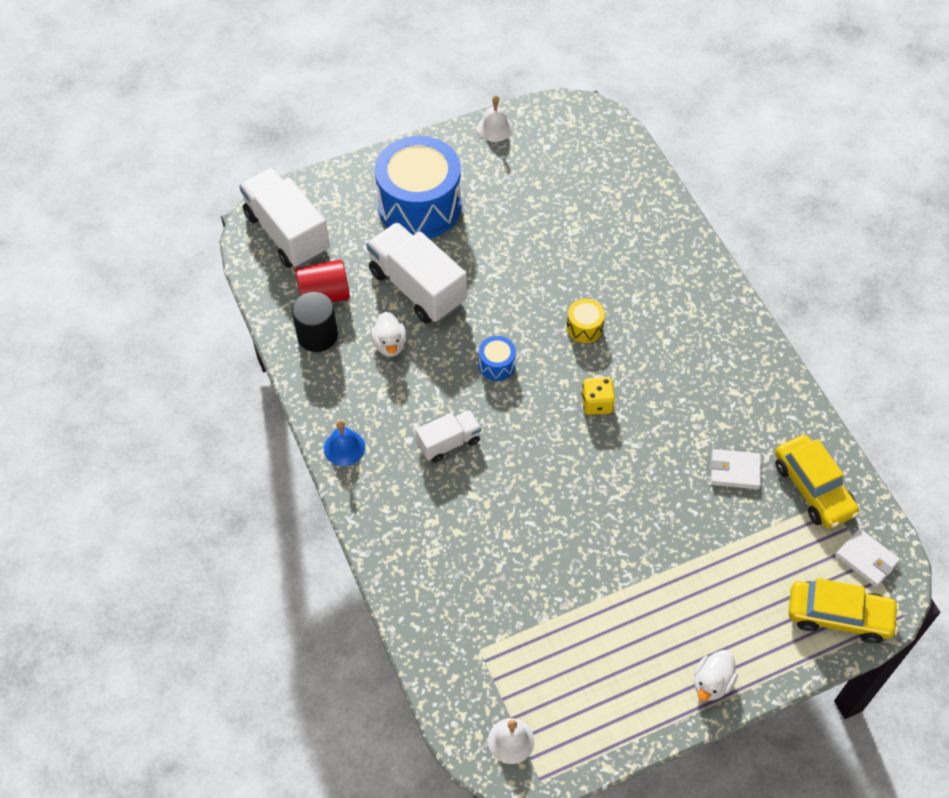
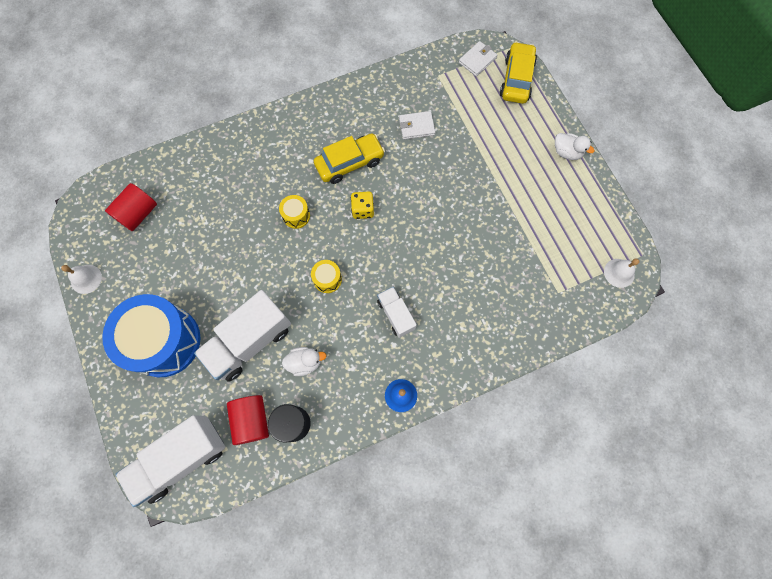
camera: 90 degrees left, 15 degrees up
blue drum [479,336,516,381] -> yellow drum [311,260,342,293]
white wallet [711,449,761,489] -> white wallet turned 75 degrees clockwise [399,111,435,139]
yellow car [775,435,859,529] -> yellow car moved to [314,134,385,184]
none -> red cylinder [105,183,157,231]

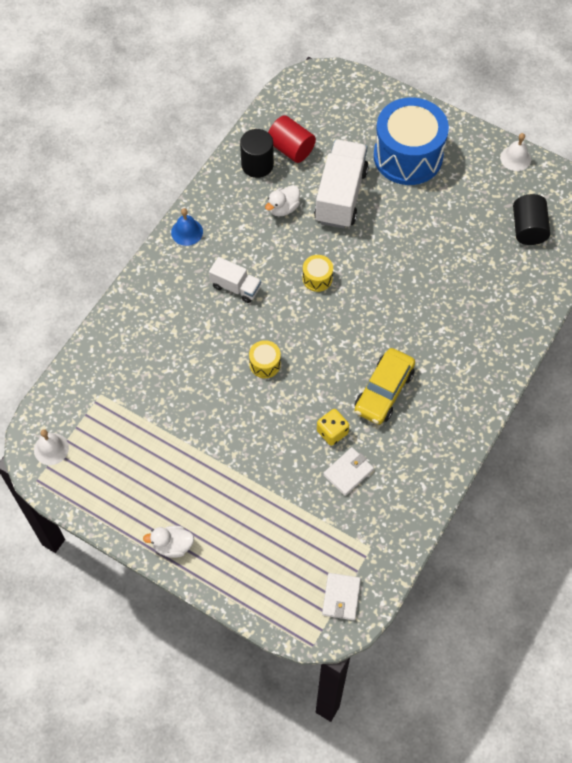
camera: 145 degrees right, 10 degrees down
red cylinder [105,183,157,231] -> black cylinder [513,194,550,245]
white truck [115,415,225,507] -> none
yellow drum [279,195,310,229] -> yellow drum moved to [249,340,281,378]
yellow dice [351,192,374,219] -> yellow dice moved to [317,409,349,446]
yellow car [500,42,537,104] -> none

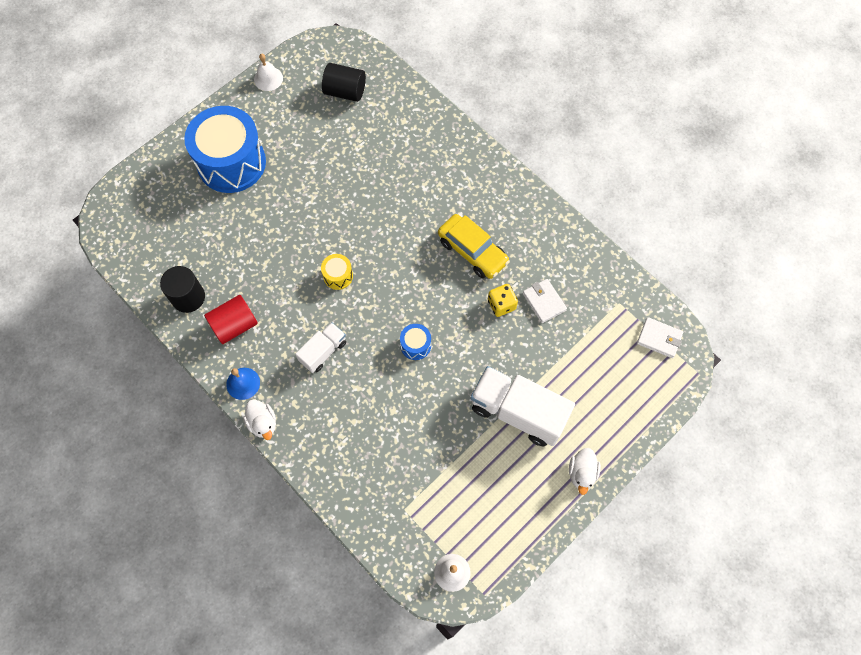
camera: 75 degrees left, 5 degrees up
yellow drum [249,340,281,378] -> blue drum [400,324,431,360]
white duck [265,185,300,216] -> white duck moved to [243,399,276,440]
red cylinder [268,115,316,163] -> red cylinder moved to [204,295,258,344]
white truck [314,139,369,228] -> white truck moved to [470,366,575,447]

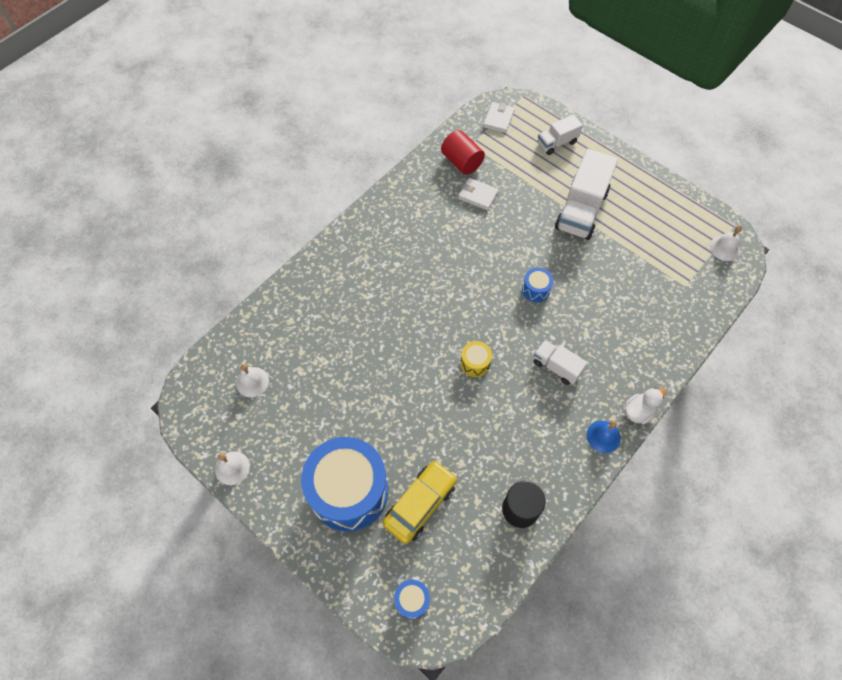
camera: 95 degrees left, 5 degrees down
red cylinder [204,295,258,344] -> red cylinder moved to [441,130,485,175]
black cylinder [322,63,366,102] -> white bell [236,364,269,397]
yellow car [438,214,510,279] -> yellow car moved to [383,460,457,544]
yellow dice [488,284,518,317] -> none
white wallet [523,279,567,323] -> white wallet turned 60 degrees clockwise [458,178,499,210]
white duck [569,448,601,495] -> none
none -> blue drum [394,580,430,619]
none -> white truck [537,114,583,155]

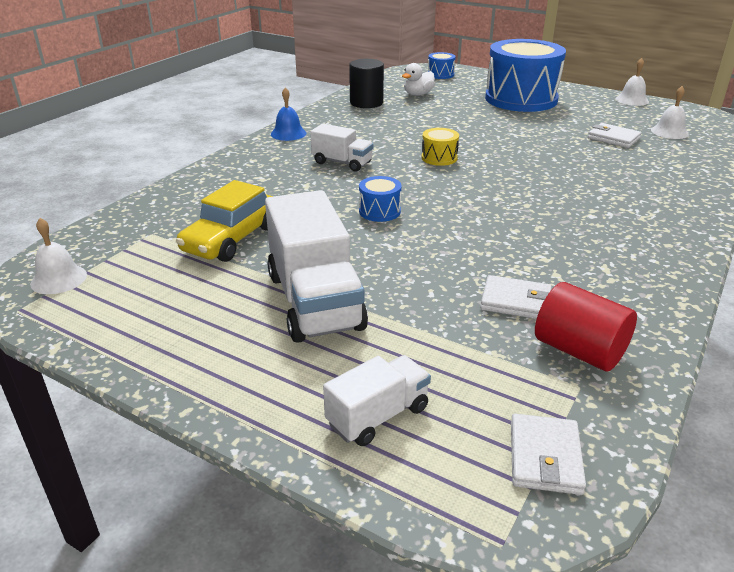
camera: 170 degrees right, 30 degrees down
yellow car [383,460,457,544] -> yellow car moved to [176,180,273,262]
white truck [555,149,618,240] -> white truck turned 150 degrees clockwise [265,190,368,343]
white duck [625,388,666,424] -> white duck moved to [402,63,435,96]
none -> white wallet [588,123,642,148]

